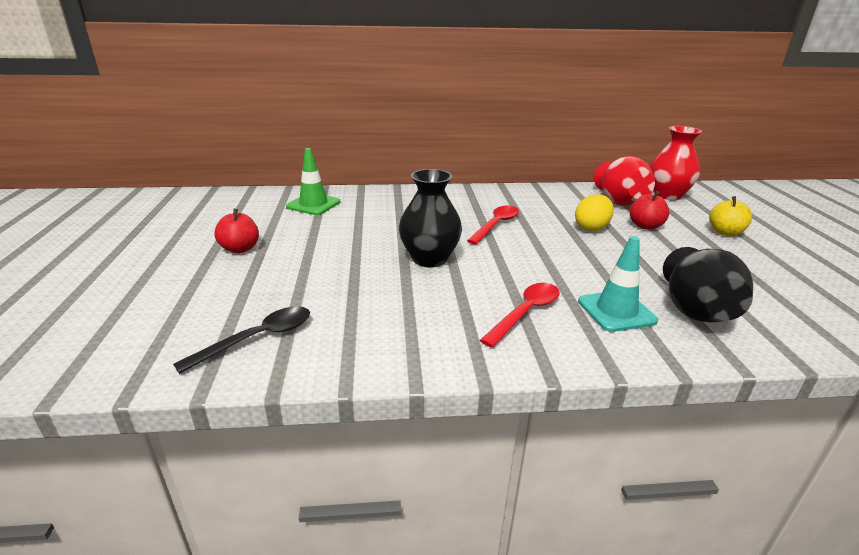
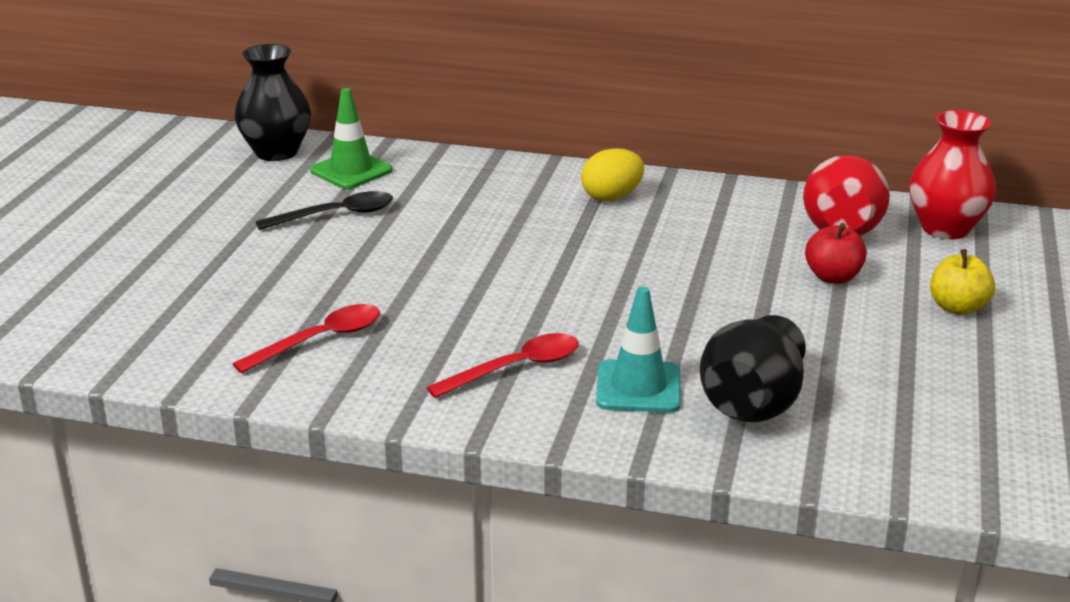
camera: 20 degrees right, 0 degrees up
black spoon [173,306,310,374] -> black spoon moved to [255,191,393,230]
red apple [214,209,259,253] -> none
black vase [399,169,462,267] -> black vase moved to [235,44,311,161]
red spoon [467,205,519,245] -> red spoon moved to [233,304,380,373]
yellow egg [575,194,614,231] -> yellow egg moved to [581,148,644,201]

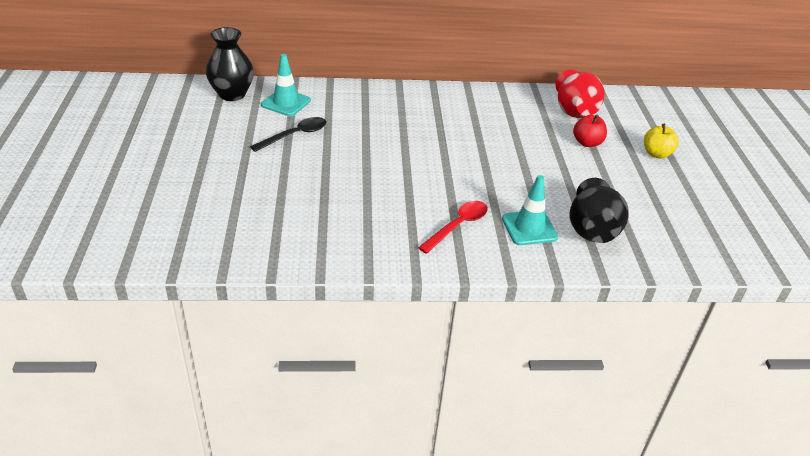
camera: 20 degrees left, 10 degrees up
red spoon [233,304,380,373] -> none
green traffic cone [310,88,393,189] -> turquoise traffic cone [261,54,311,116]
yellow egg [581,148,644,201] -> none
red vase [909,110,996,240] -> none

